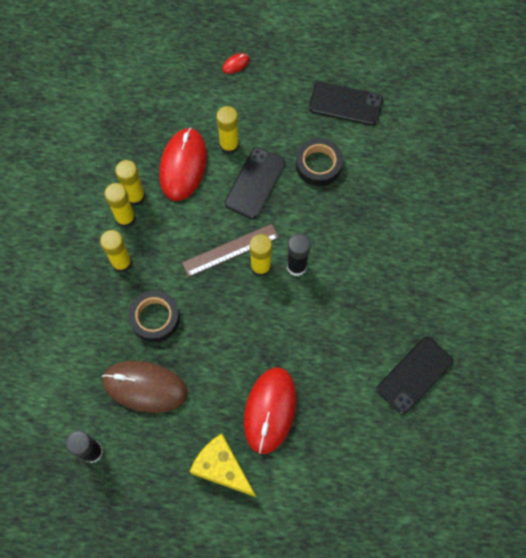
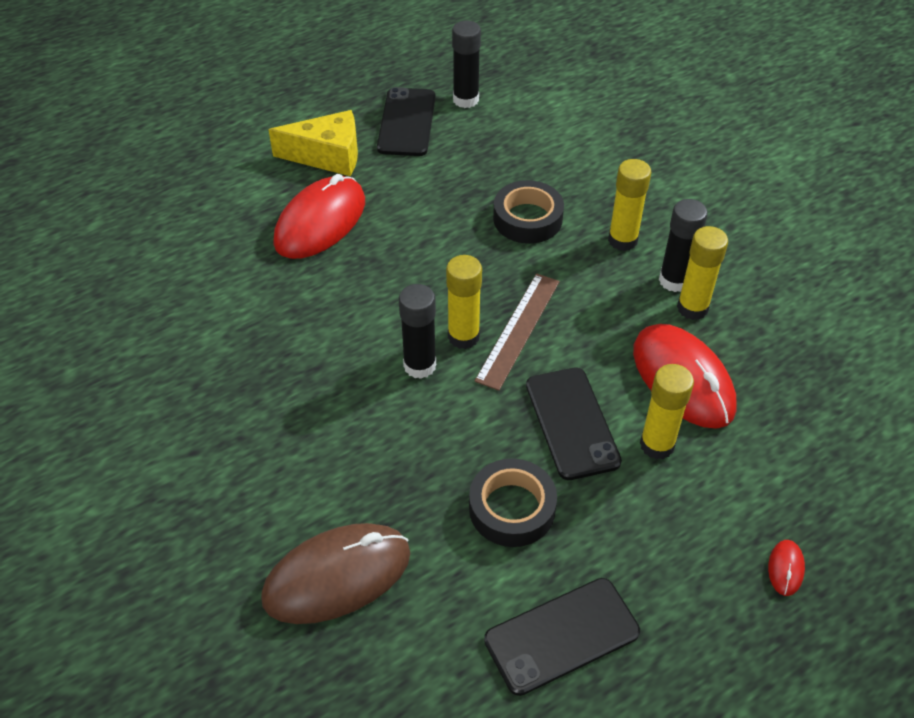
camera: 140 degrees right, 20 degrees down
brown mouse [102,361,188,413] -> brown mouse moved to [261,523,410,624]
yellow glue stick [104,183,136,228] -> black glue stick [659,199,708,292]
red mouse [244,368,296,454] -> red mouse turned 60 degrees clockwise [273,174,365,259]
black phone [376,337,453,415] -> black phone moved to [377,87,435,156]

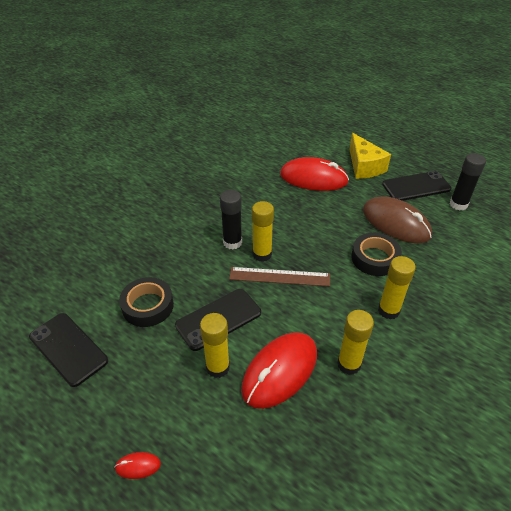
camera: 70 degrees right, 5 degrees down
brown mouse [261,523,410,624] -> brown mouse moved to [363,196,432,243]
black glue stick [659,199,708,292] -> none

